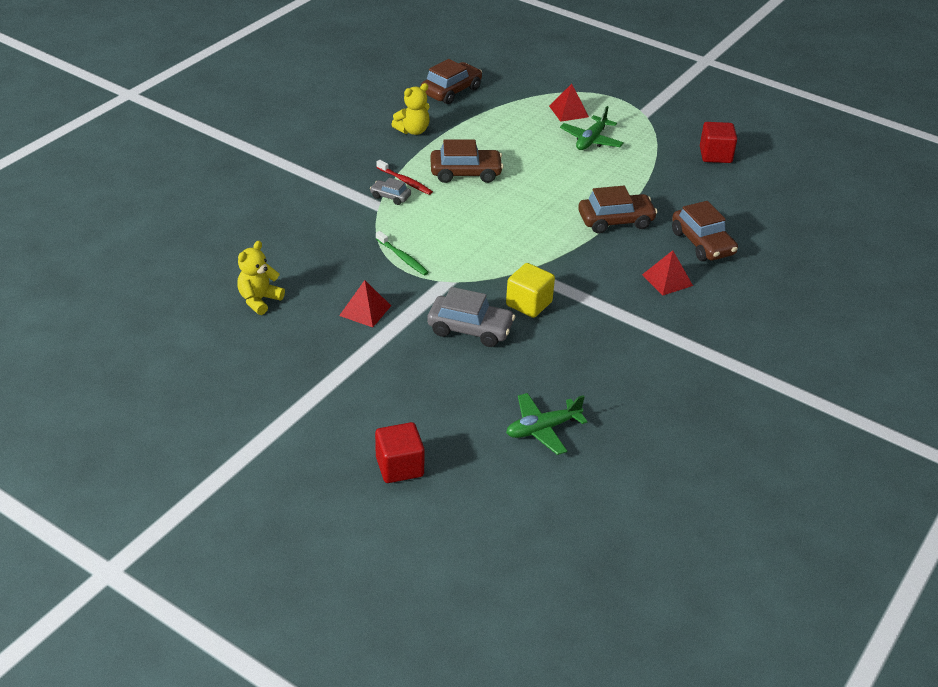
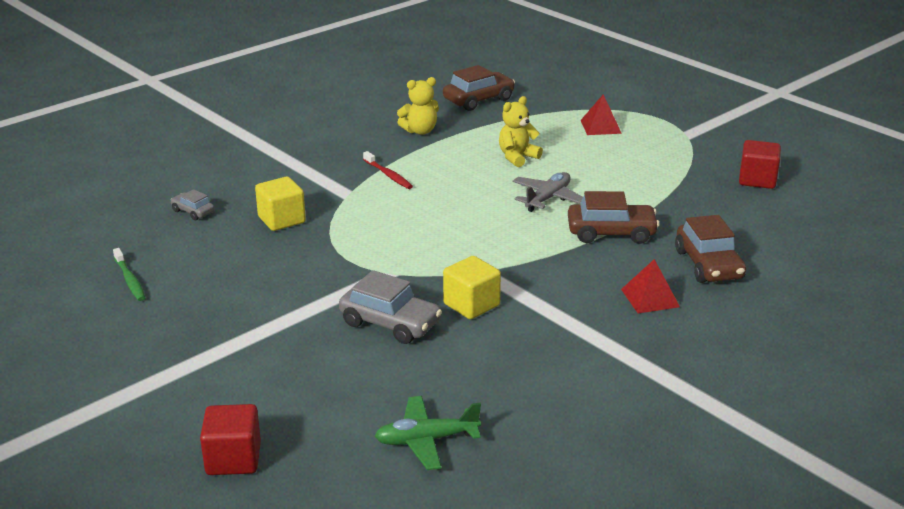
camera: 15 degrees right, 10 degrees down
yellow teddy bear [237,241,285,315] -> yellow teddy bear moved to [499,96,543,167]
red pyramid [339,280,391,328] -> none
grey car [370,178,411,205] -> grey car moved to [171,189,215,220]
green toothbrush [376,231,429,275] -> green toothbrush moved to [113,248,145,301]
brown car [430,139,504,183] -> none
green plane [560,106,624,150] -> none
none -> yellow cube [255,177,306,231]
none -> grey plane [512,172,583,212]

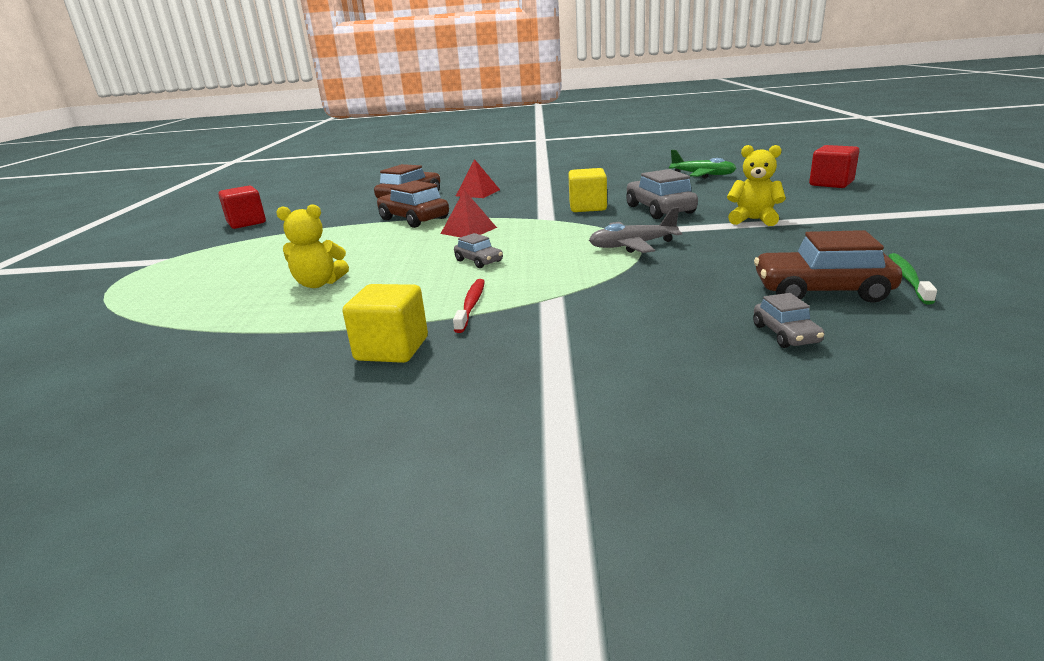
camera: 135 degrees left, 5 degrees down
yellow cube [255,177,306,231] -> yellow cube moved to [343,284,428,363]
yellow teddy bear [397,77,439,135] -> yellow teddy bear moved to [727,145,786,226]
brown car [443,65,515,111] -> brown car moved to [754,230,902,303]
grey plane [512,172,583,212] -> grey plane moved to [589,207,682,253]
red pyramid [580,94,622,135] -> red pyramid moved to [441,190,497,237]
none -> grey car [454,233,503,268]

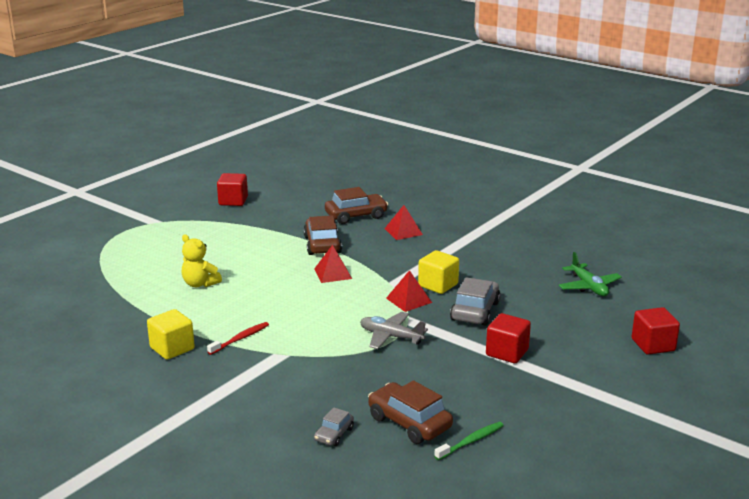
camera: 35 degrees right, 0 degrees up
grey car [454,233,503,268] -> none
yellow teddy bear [727,145,786,226] -> red cube [486,313,531,363]
none -> red pyramid [386,270,432,312]

